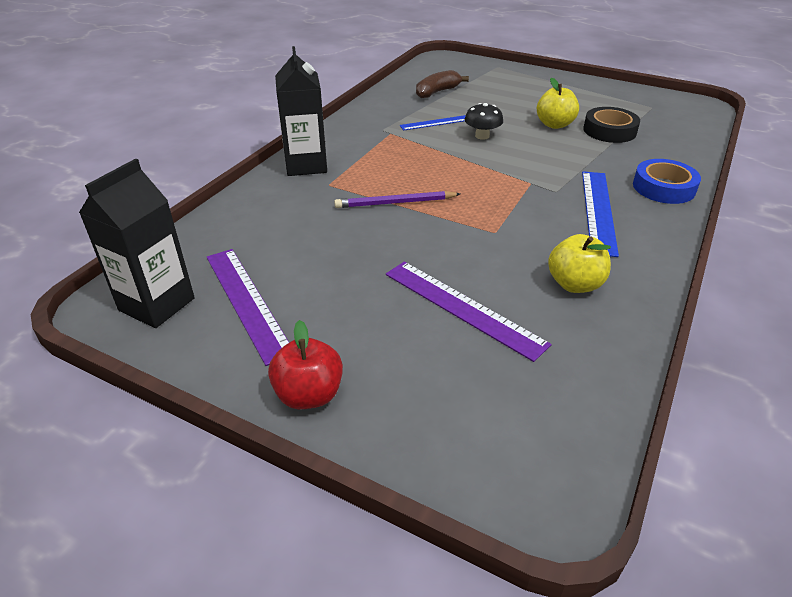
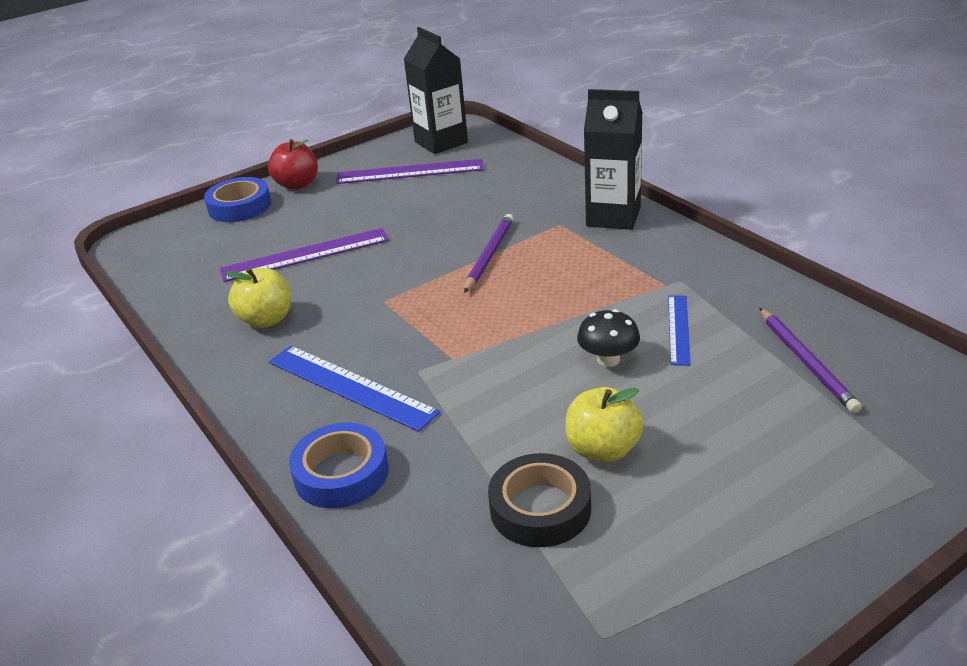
camera: 120 degrees right, 5 degrees down
brown banana [416,70,469,98] -> purple pencil [759,308,862,413]
none -> blue tape [204,177,271,222]

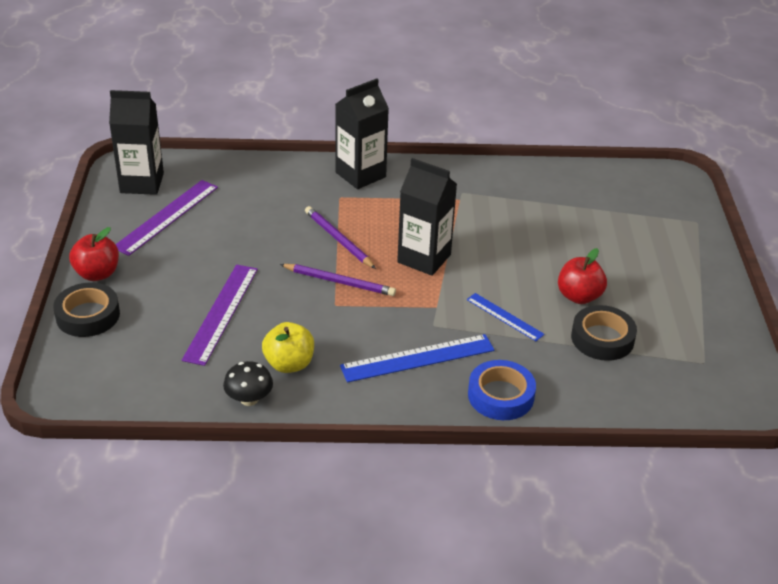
camera: 60 degrees left, 5 degrees up
blue tape [204,177,271,222] -> black tape [53,283,120,337]
yellow apple [566,387,643,463] -> red apple [558,248,607,304]
black mushroom [577,309,640,367] -> black mushroom moved to [223,361,273,406]
blue ruler [668,295,691,366] -> blue ruler moved to [467,293,545,341]
purple pencil [759,308,862,413] -> purple pencil moved to [280,264,396,296]
none -> black carton [397,158,457,276]

